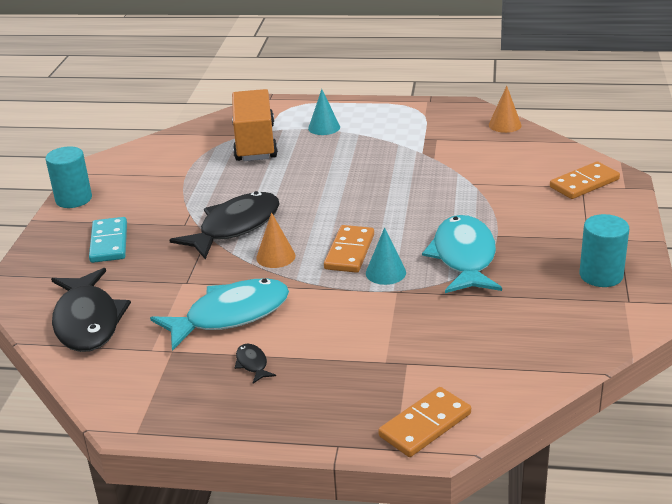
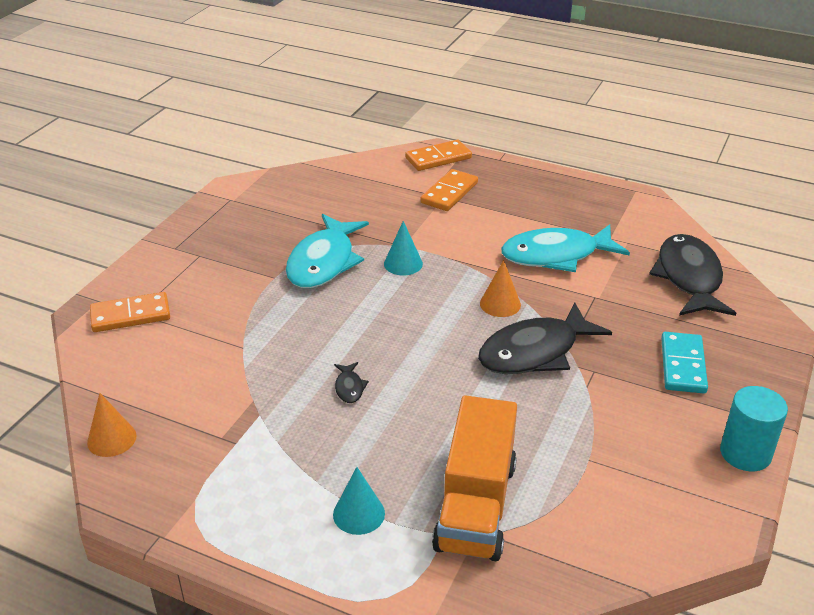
camera: 165 degrees left, 5 degrees up
black fish [235,344,276,383] -> black fish moved to [334,362,369,403]
orange domino [324,225,374,273] -> orange domino moved to [420,169,478,211]
turquoise cylinder [580,214,629,287] -> none

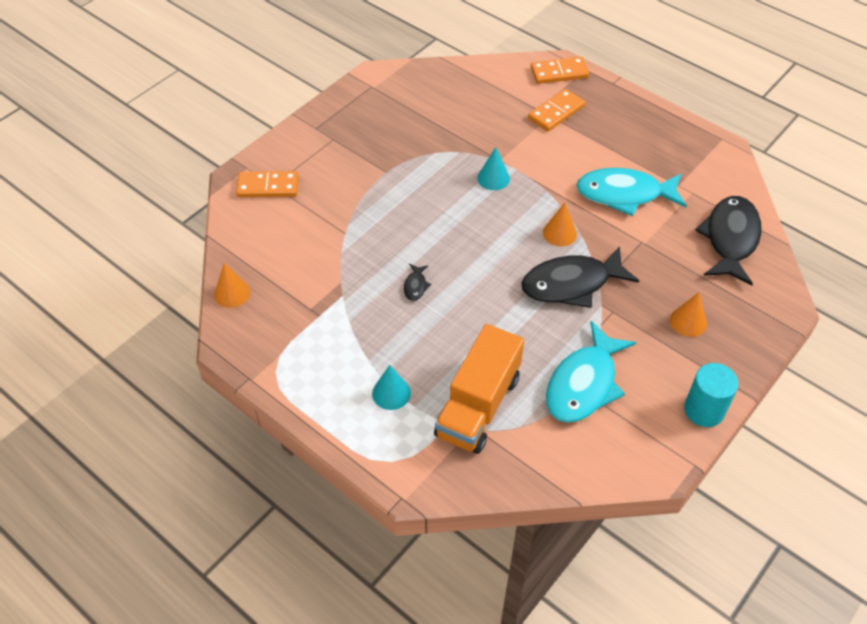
camera: 15 degrees right, 15 degrees up
turquoise fish [286,214,369,288] -> turquoise fish moved to [546,321,636,423]
turquoise domino [661,332,708,394] -> orange cone [670,292,707,337]

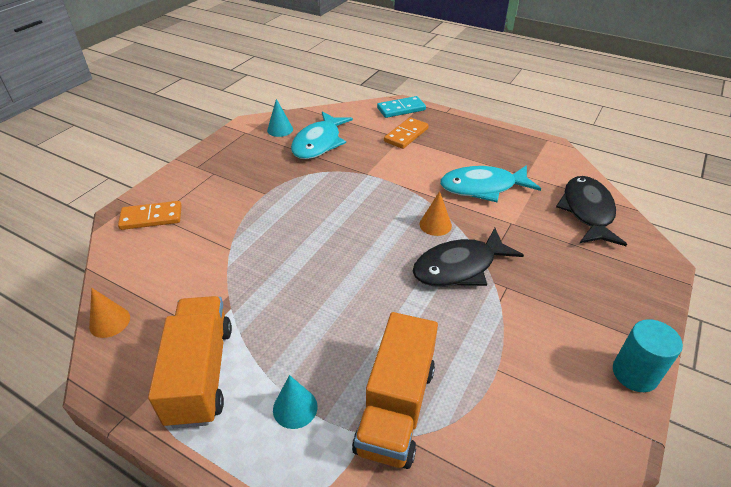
camera: 10 degrees left, 10 degrees down
black fish [404,264,431,301] -> none
turquoise cone [477,147,510,190] -> turquoise cone moved to [267,99,293,137]
orange domino [531,57,589,84] -> turquoise domino [377,96,426,118]
turquoise fish [546,321,636,423] -> turquoise fish moved to [291,112,353,159]
orange cone [670,292,707,337] -> none
none -> orange truck [148,296,232,428]

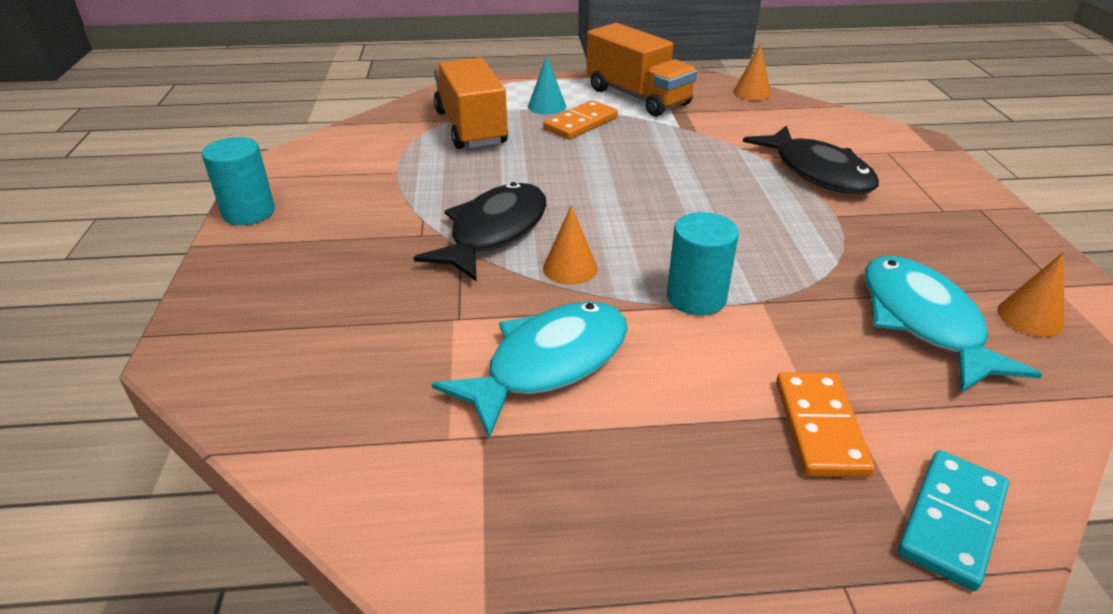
camera: 145 degrees right, 5 degrees down
orange domino [118,201,182,230] -> orange domino moved to [543,100,618,139]
turquoise cone [267,99,293,137] -> orange cone [997,252,1064,337]
black fish [556,176,627,246] -> black fish moved to [743,125,879,194]
none -> turquoise cylinder [667,212,739,316]

